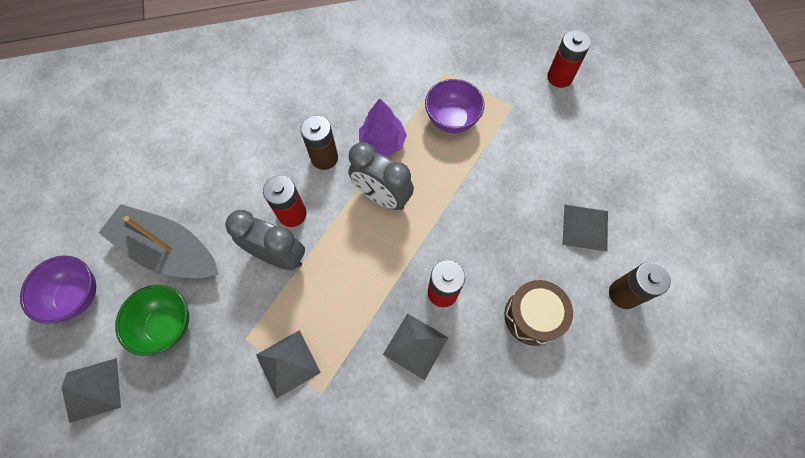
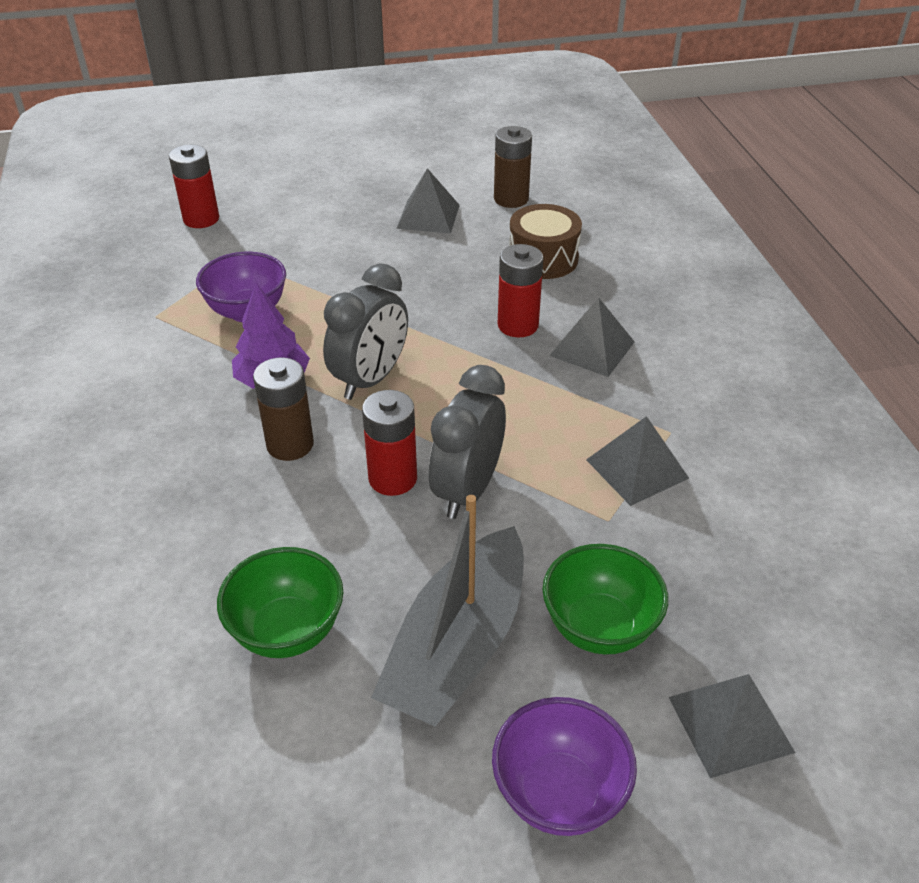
camera: 90 degrees left, 25 degrees down
none -> green bowl [217,547,343,658]

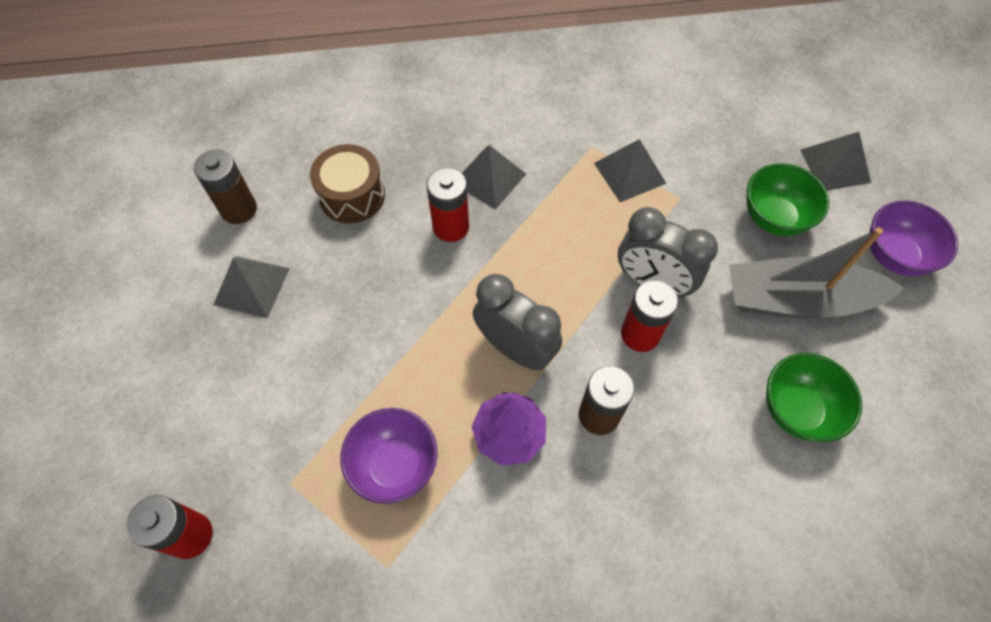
camera: 85 degrees left, 20 degrees up
grey boat [371,495,524,726] -> grey boat turned 150 degrees clockwise [729,227,905,319]

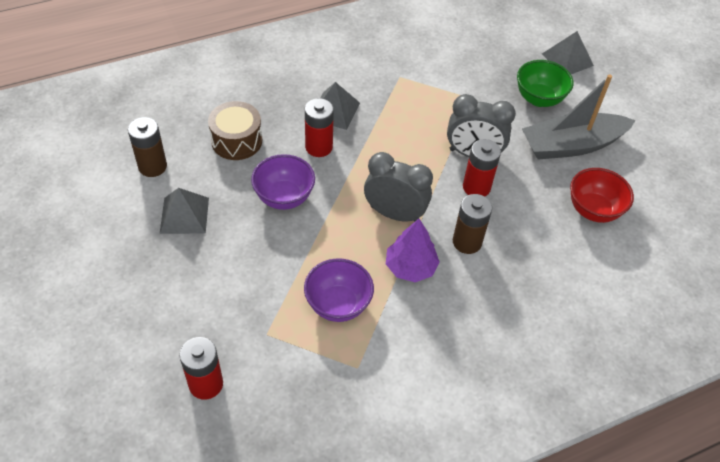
camera: 20 degrees left, 10 degrees down
grey pyramid [594,139,667,202] -> none
green bowl [766,353,862,442] -> red bowl [570,168,634,223]
purple bowl [869,200,958,276] -> purple bowl moved to [251,154,315,210]

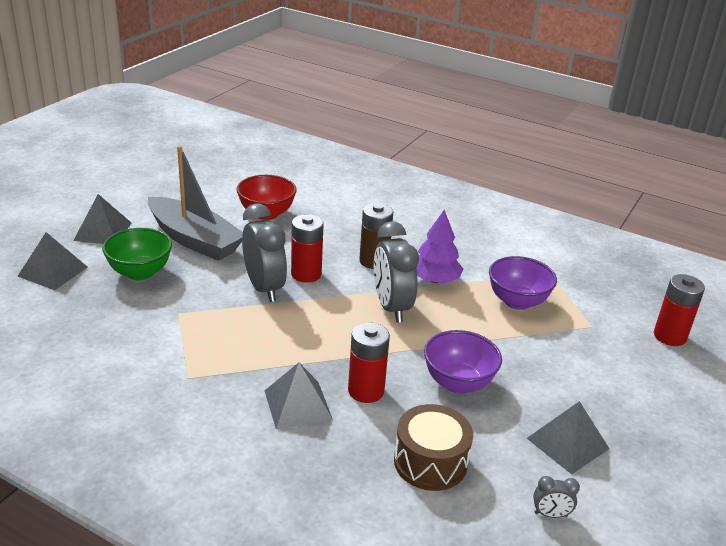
camera: 125 degrees left, 20 degrees down
brown battery [128,117,167,177] -> grey clock [533,476,580,518]
none -> grey pyramid [73,194,131,244]

